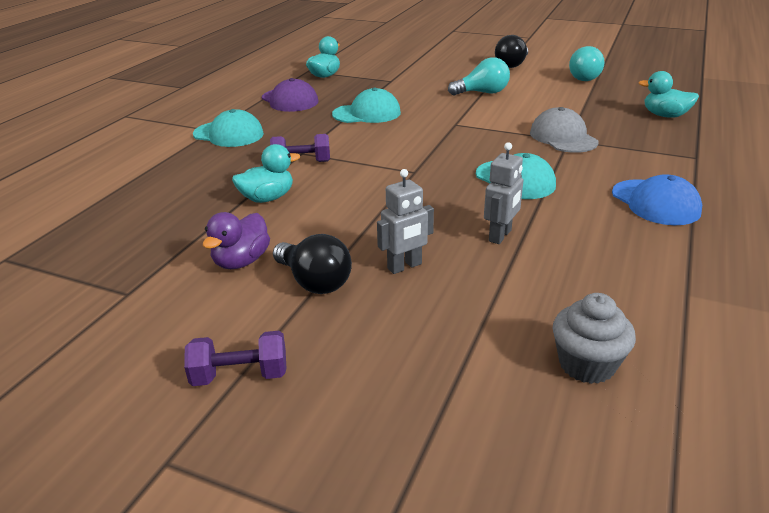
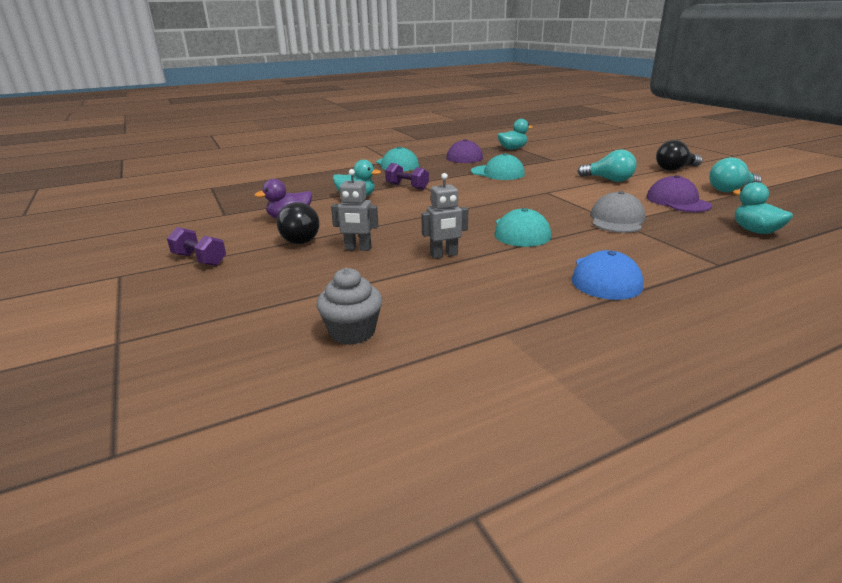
camera: 40 degrees right, 5 degrees down
none -> purple cap [646,175,713,212]

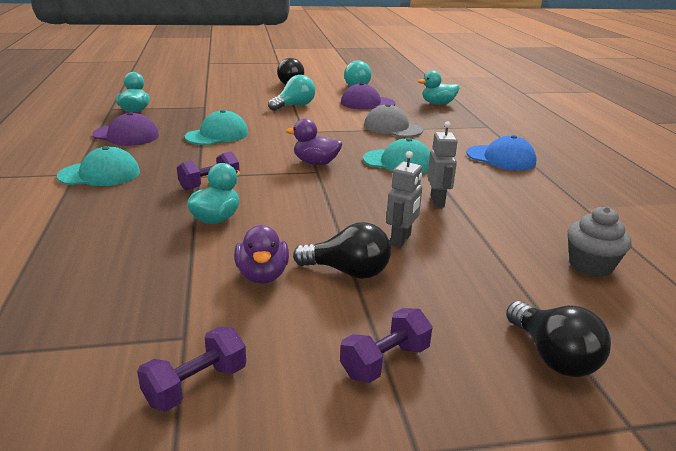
camera: 75 degrees left, 0 degrees up
none -> purple dumbbell [137,327,246,411]
none -> purple duck [286,119,342,165]
none -> black light bulb [506,301,611,377]

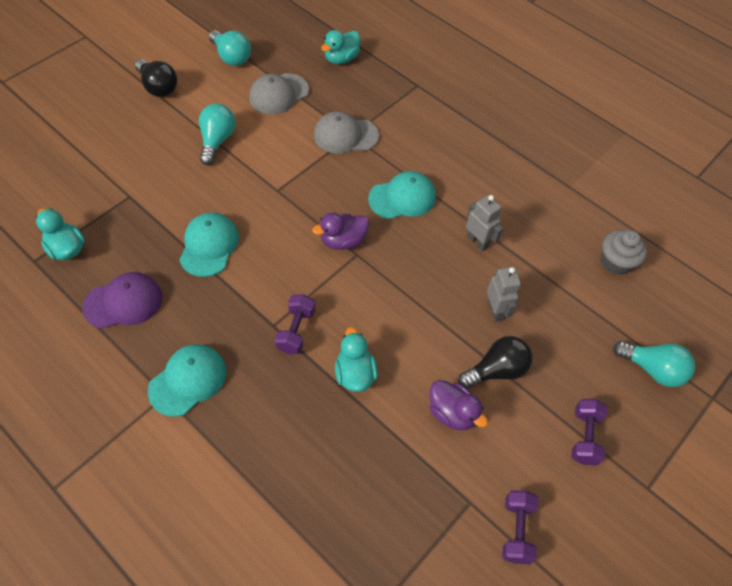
camera: 40 degrees left, 30 degrees up
purple cap [341,83,395,110] -> grey cap [249,73,309,114]
blue cap [466,135,536,171] -> none
black light bulb [506,301,611,377] -> turquoise light bulb [613,341,695,387]

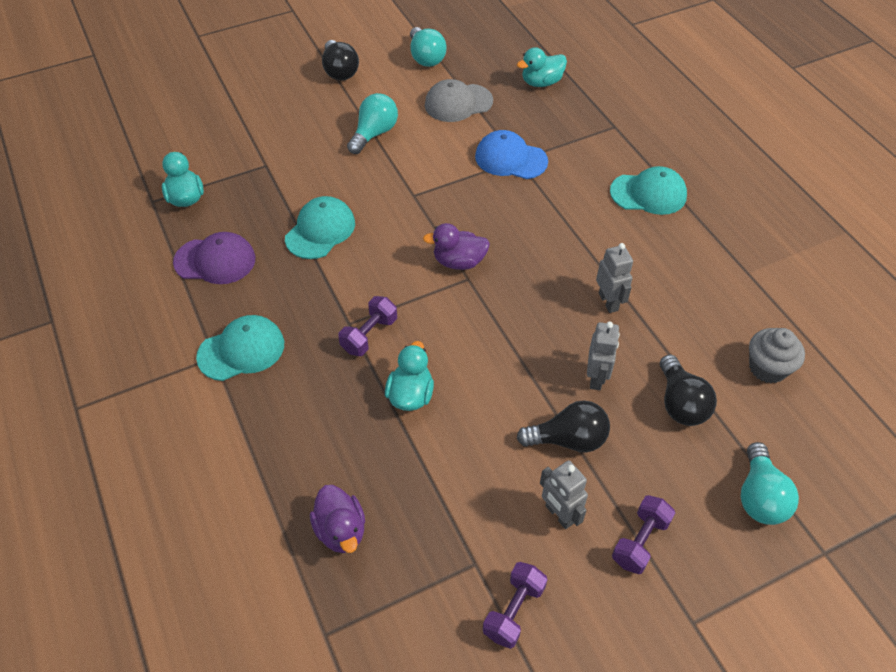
camera: 25 degrees right, 5 degrees down
grey cap [314,111,379,154] -> blue cap [475,130,548,179]
turquoise cap [368,171,436,219] -> turquoise cap moved to [610,166,687,215]
purple duck [429,380,488,431] -> purple duck moved to [310,485,365,553]
turquoise light bulb [613,341,695,387] -> turquoise light bulb turned 45 degrees clockwise [741,442,799,525]
none -> grey robot [540,460,588,529]
none -> black light bulb [660,355,717,426]

